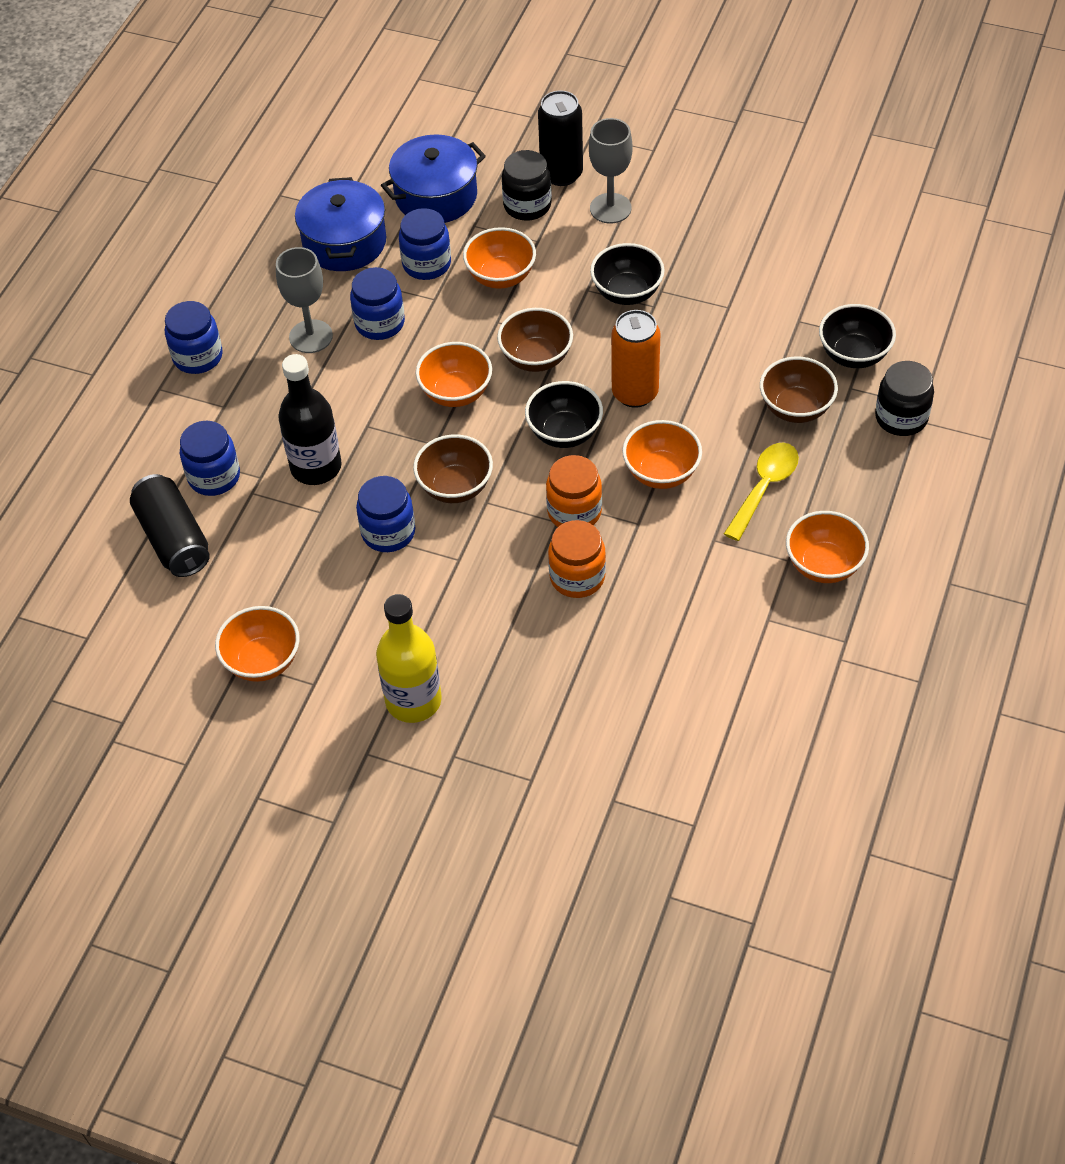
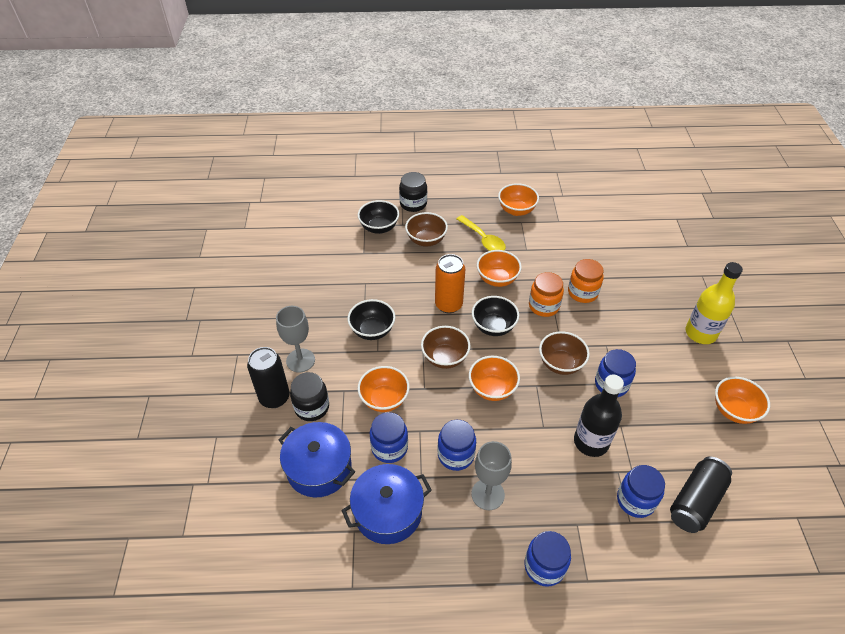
camera: 115 degrees left, 5 degrees down
yellow spoon [724,442,799,541] -> yellow spoon turned 135 degrees counterclockwise [457,215,506,251]

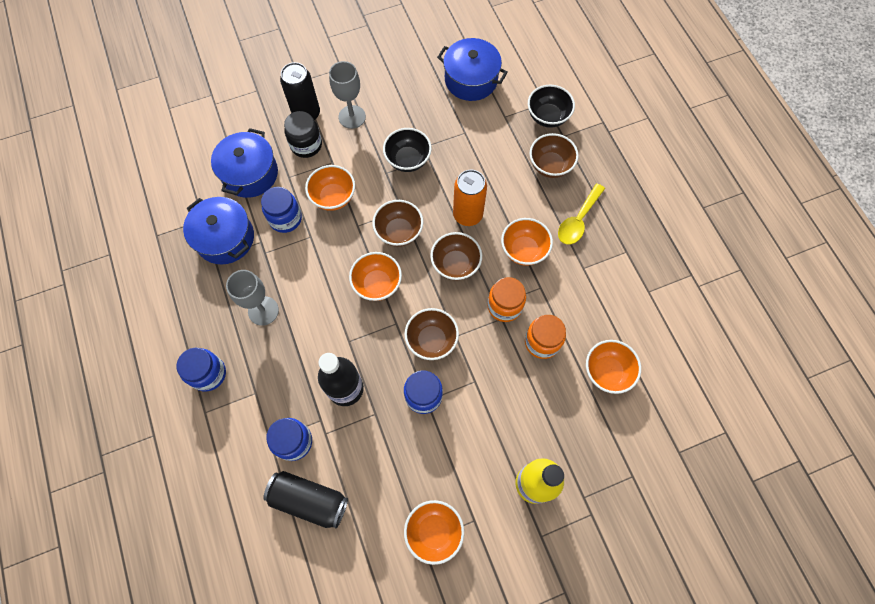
camera: 70 degrees right, 20 degrees up
black jar [399,172,427,212] -> none
blue jar [438,420,476,471] -> none
black bowl [472,296,519,336] -> brown bowl [430,232,482,280]
orange bowl [498,183,539,216] -> orange bowl moved to [586,340,641,394]
none -> blue pot [437,38,508,101]

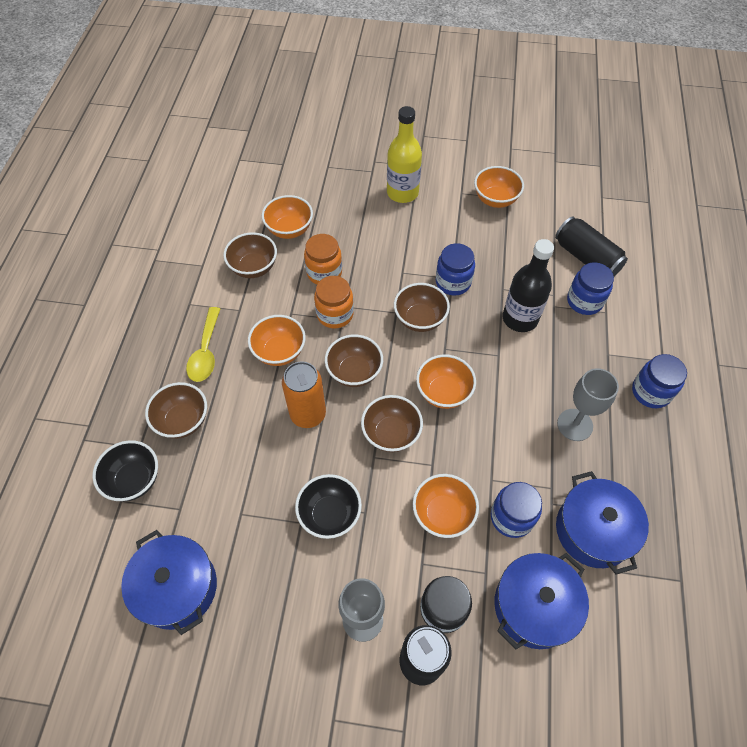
camera: 150 degrees left, 10 degrees down
yellow spoon [558,184,605,245] -> yellow spoon turned 120 degrees clockwise [186,307,220,382]
none -> brown bowl [223,232,277,278]

